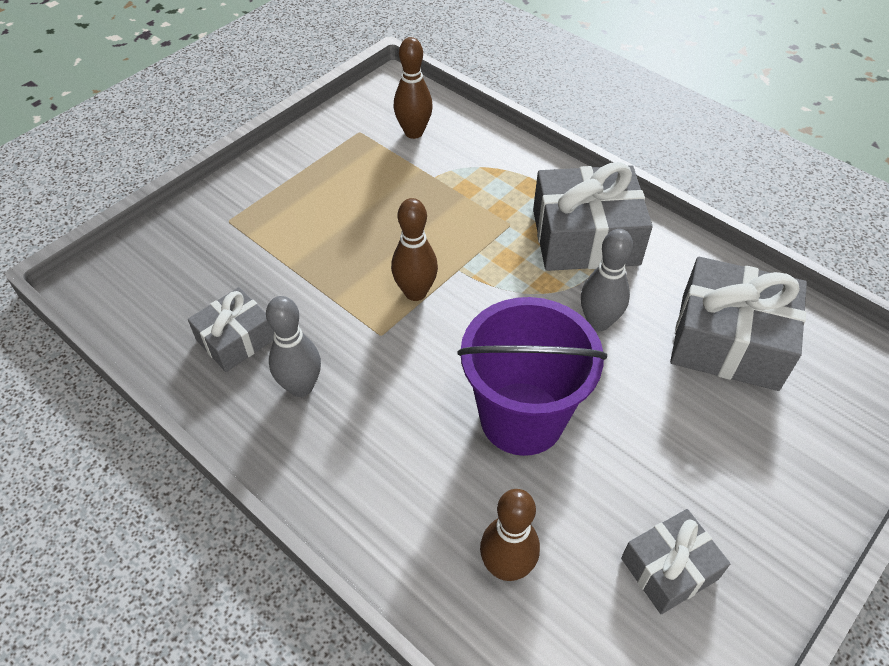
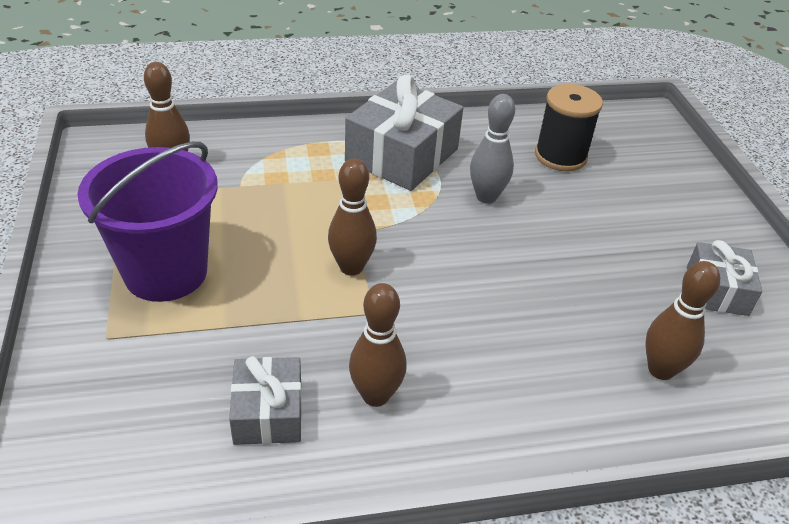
camera: 55 degrees left, 10 degrees down
grey bowling pin [266,296,321,397] -> brown bowling pin [349,283,407,407]
purple bucket [458,297,607,456] -> purple bucket moved to [77,142,218,302]
grey gift [670,257,807,391] -> black spool [535,84,603,171]

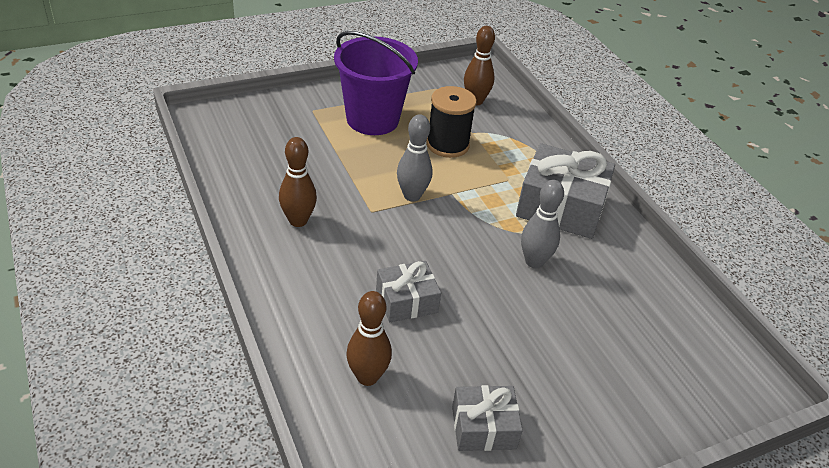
camera: 75 degrees right, 0 degrees up
grey gift [229,356,302,445] -> grey gift moved to [376,261,441,322]
brown bowling pin [328,158,377,276] -> grey bowling pin [397,114,432,202]
black spool [535,84,603,171] -> black spool moved to [426,86,477,158]

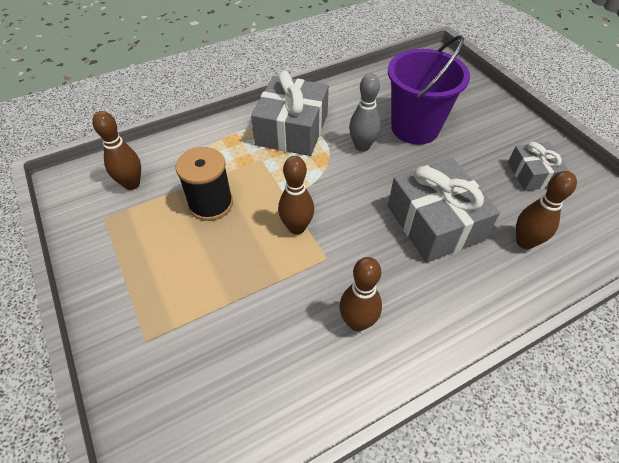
camera: 90 degrees left, 10 degrees up
purple bucket [334,31,418,135] -> purple bucket moved to [388,35,470,145]
grey gift [376,261,441,322] -> grey gift [388,158,500,262], size x1.74
grey bowling pin [397,114,432,202] -> brown bowling pin [278,156,314,235]

